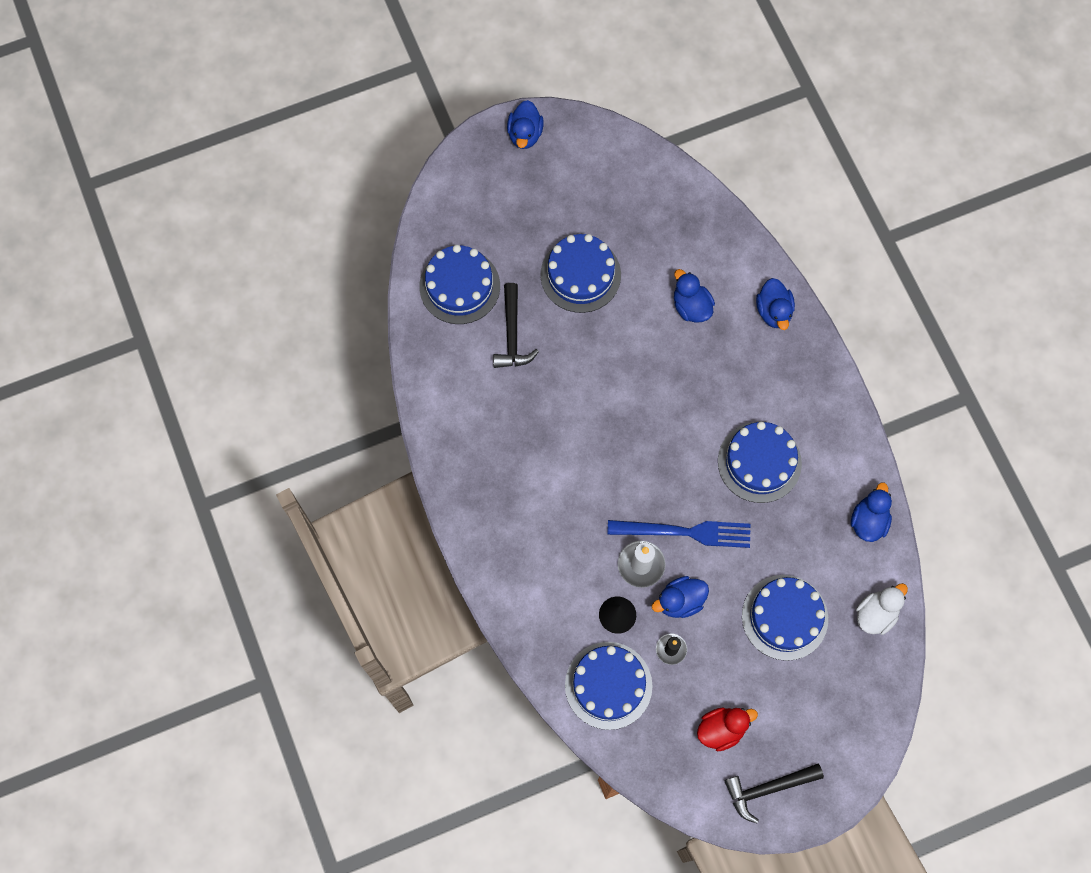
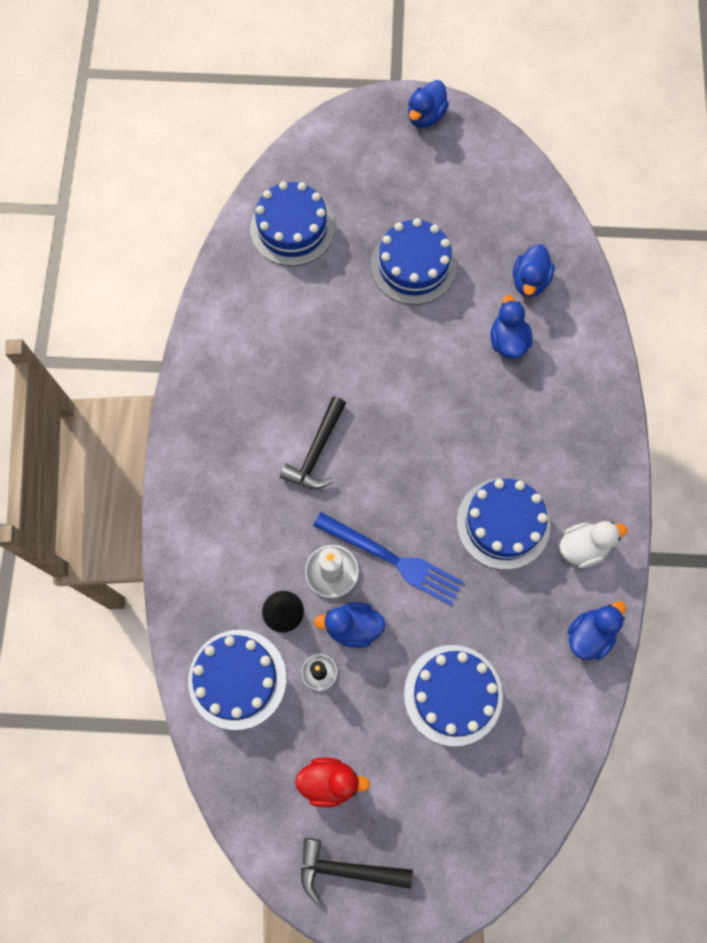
camera: 25 degrees right, 0 degrees up
black hammer [493,283,539,368] -> black hammer moved to [280,396,346,489]
blue duck [756,278,795,330] -> blue duck moved to [513,244,554,297]
white duck [856,583,908,635] -> white duck moved to [559,521,627,568]

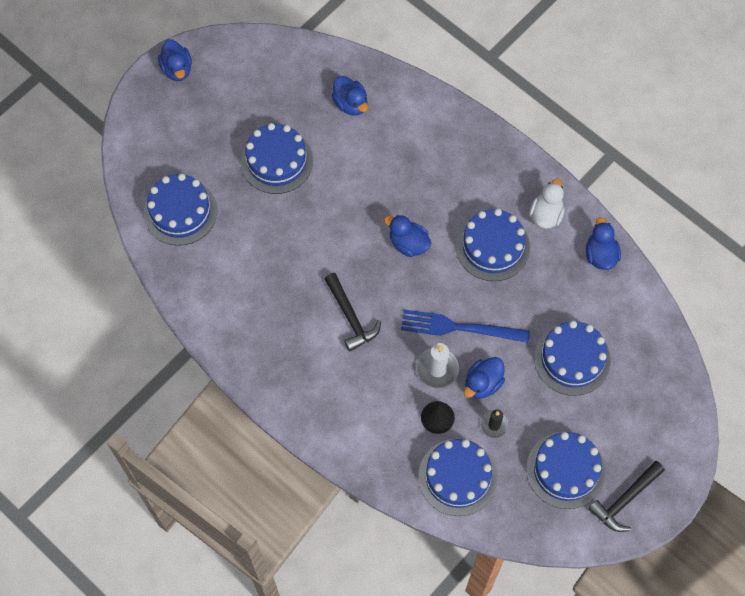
camera: 50 degrees left, 5 degrees down
red duck [295,758,370,807] -> blue cake [526,432,605,509]
blue fork [313,512,464,605] -> blue fork turned 150 degrees counterclockwise [401,310,530,343]
blue duck [490,295,533,358] -> blue duck moved to [384,215,432,257]

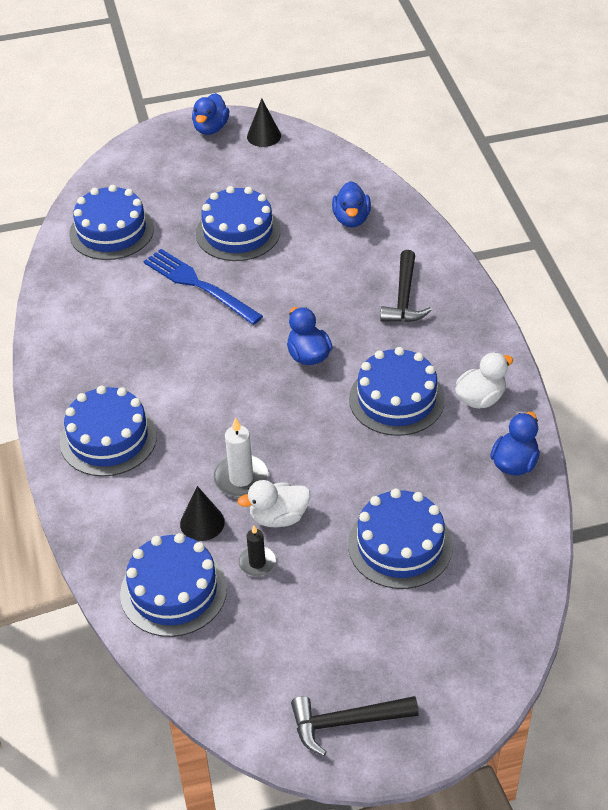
camera: 35 degrees right, 20 degrees down
black hammer [324,273,381,352] -> black hammer moved to [380,250,432,322]
blue fork [401,310,530,343] -> blue fork moved to [143,249,263,325]
blue duck [464,357,505,399] -> white duck [237,480,310,527]
blue cake [526,432,605,509] -> blue cake moved to [60,386,157,476]
none -> black cone [247,99,281,147]

